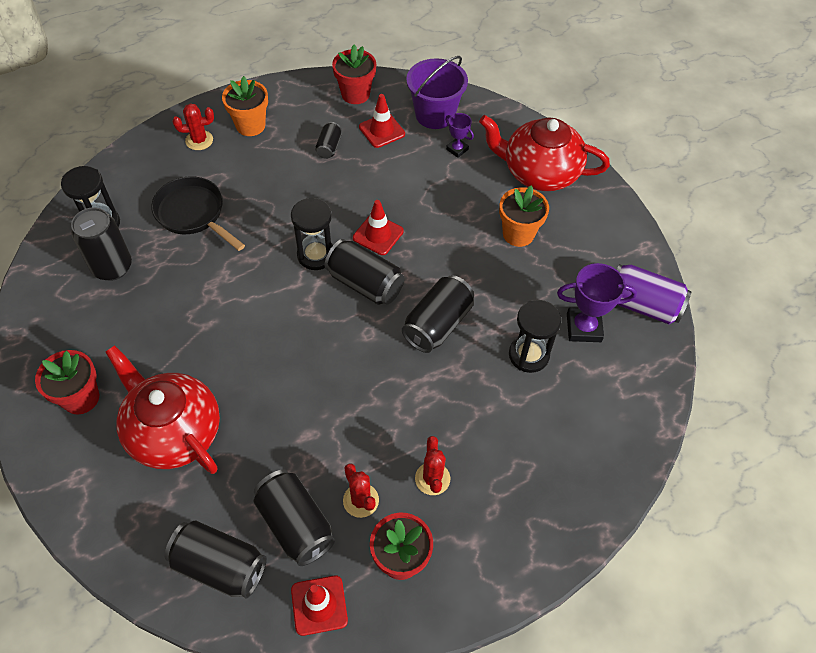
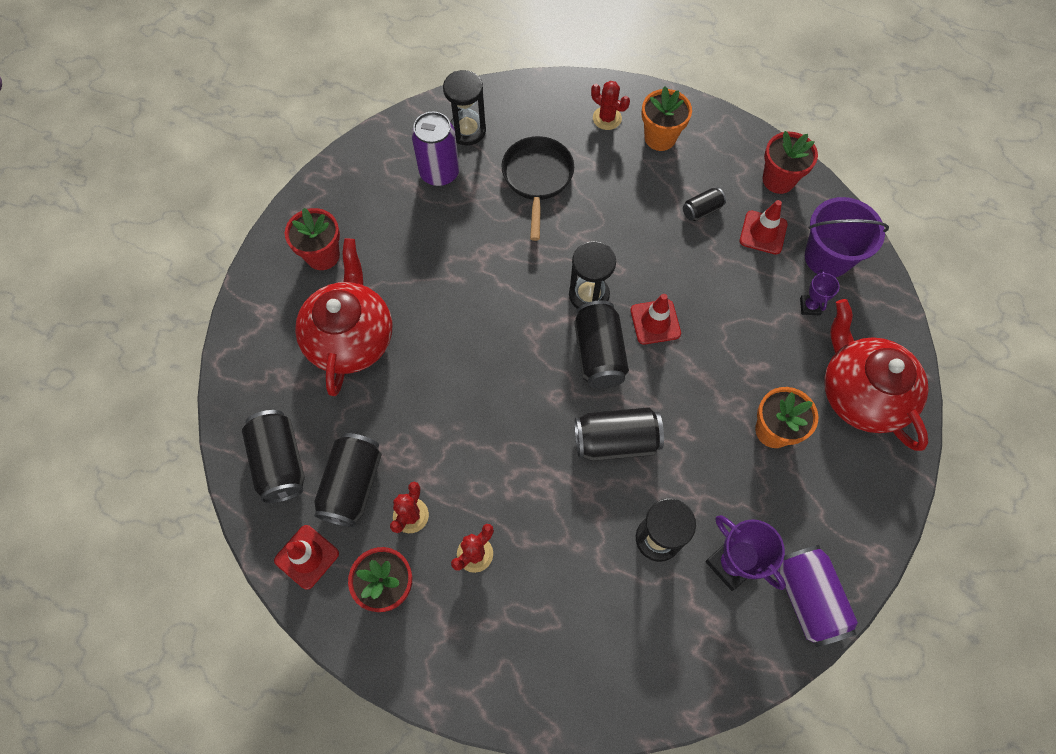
camera: 50 degrees right, 10 degrees up
black can [71,207,132,281] -> purple can [411,111,460,187]

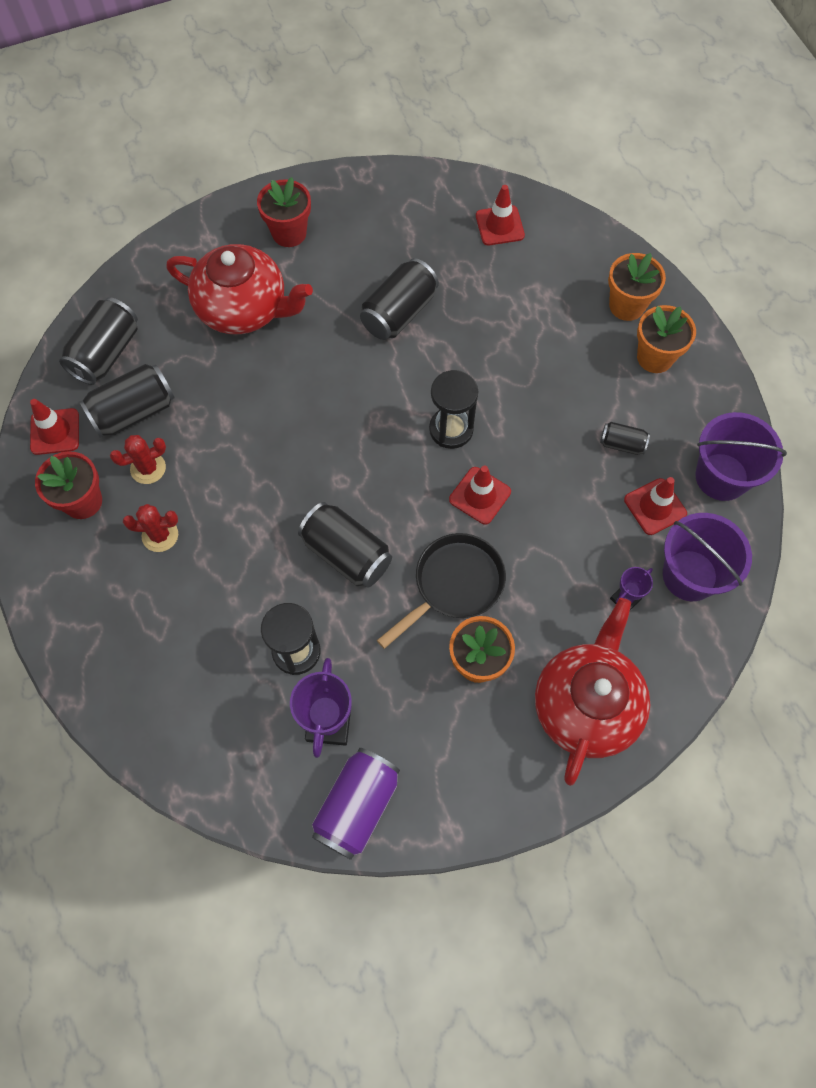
camera: 45 degrees right, 0 degrees up
red teapot [295,239,392,396] -> red teapot turned 60 degrees clockwise [166,244,313,334]
purple can [411,111,460,187] -> none
black hourglass [443,70,486,145] -> red traffic cone [476,185,525,245]
black pan [502,136,574,241] -> black pan moved to [377,533,506,649]
black can [574,301,629,389] -> black can moved to [360,258,439,340]
red cactus [591,81,630,130] -> orange flower pot [608,253,666,321]
red flower pot [763,131,818,194] -> purple bucket [695,412,787,501]

